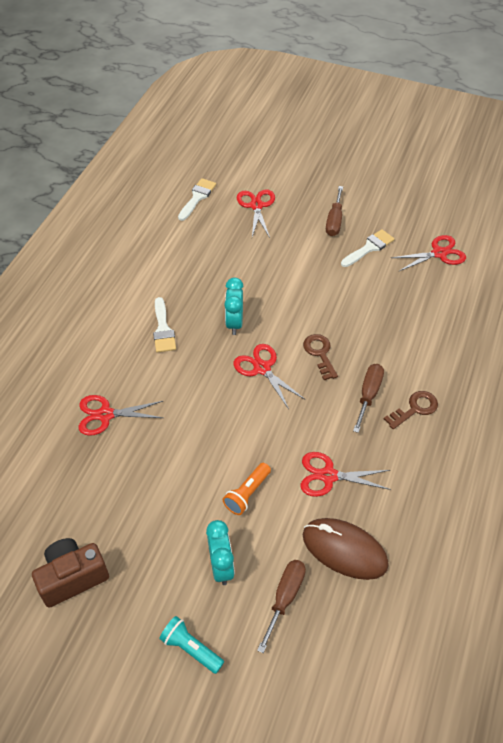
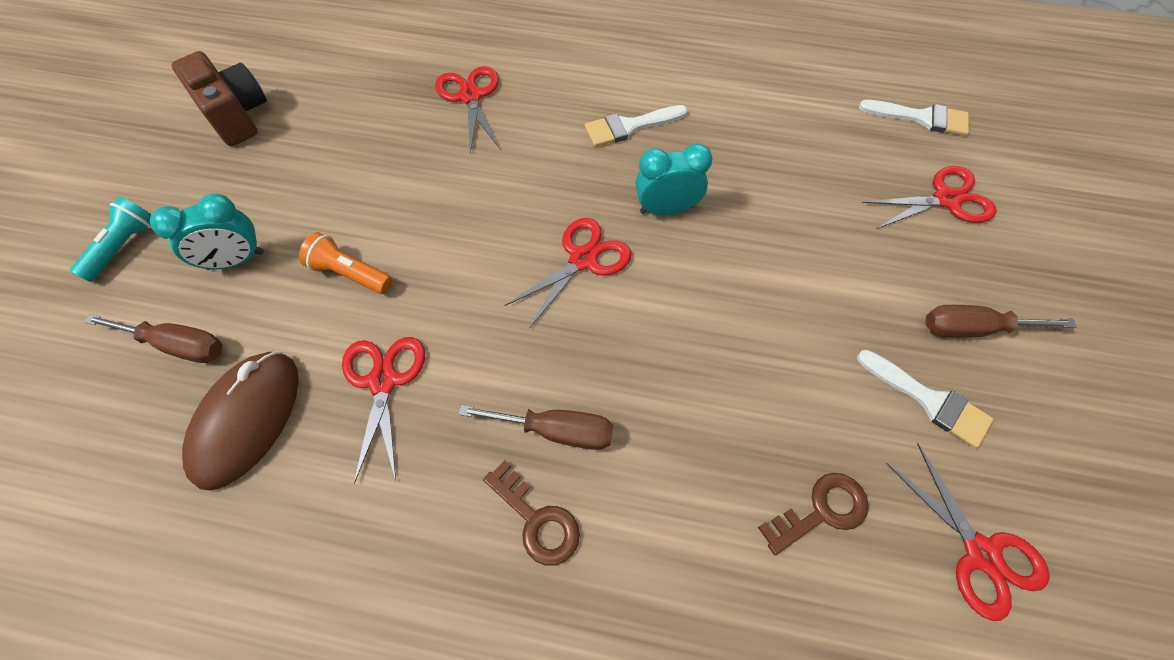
camera: 80 degrees right, 10 degrees up
brown key [303,334,338,380] -> brown key moved to [758,473,869,555]

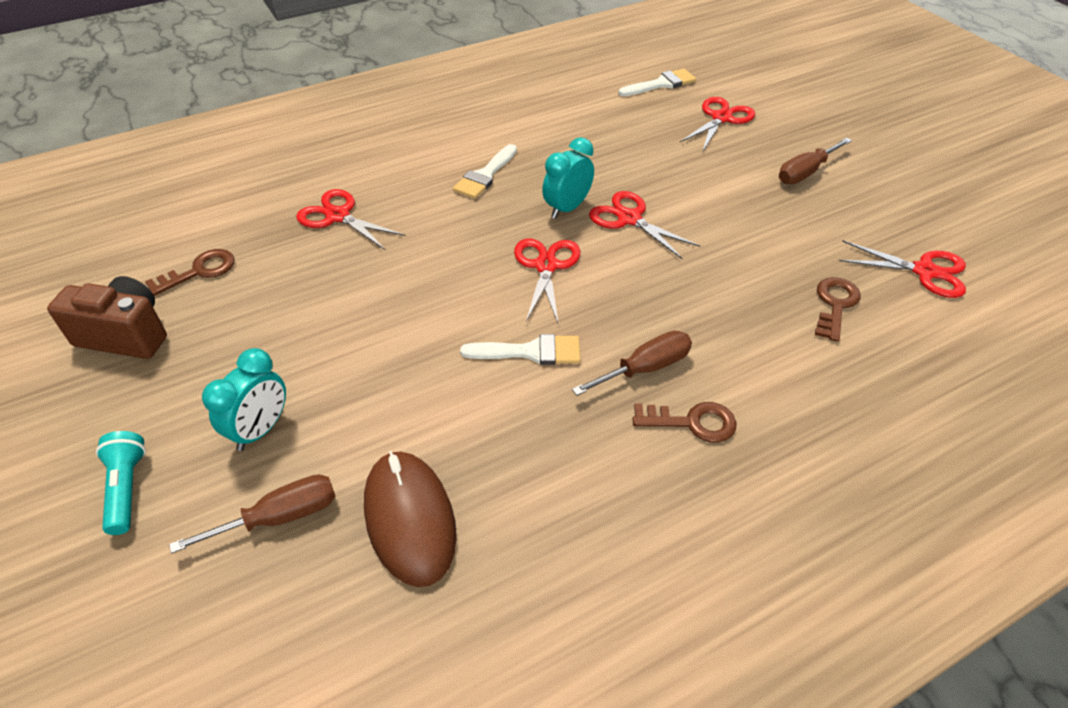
camera: 40 degrees left, 15 degrees down
orange flashlight [299,232,393,294] -> none
red scissors [342,337,425,484] -> red scissors moved to [589,191,701,260]
white brush [857,350,993,448] -> white brush moved to [460,334,580,365]
none -> brown key [145,249,235,296]

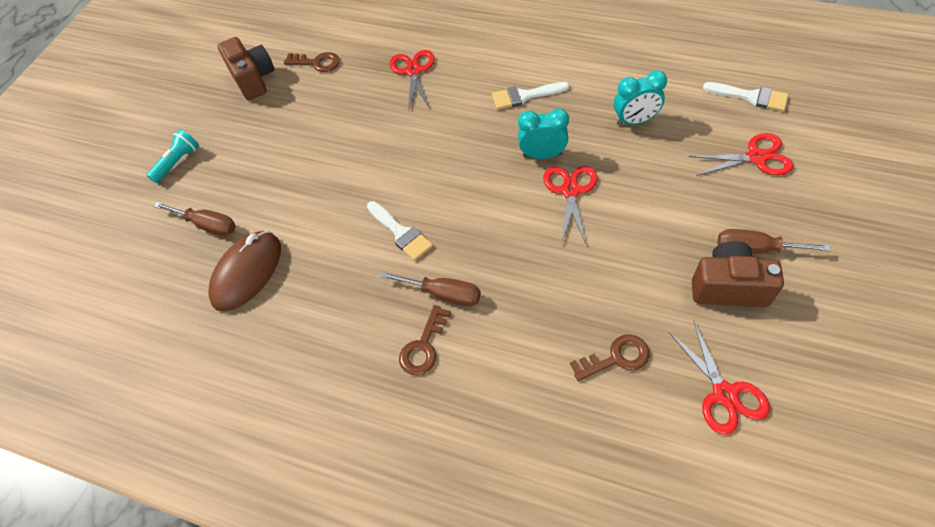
camera: 55 degrees right, 10 degrees up
turquoise clock [202,348,286,451] -> turquoise clock moved to [614,70,667,126]
red scissors [514,239,580,325] -> none
brown key [633,402,736,443] -> brown key turned 60 degrees clockwise [399,305,451,375]
none -> brown camera [692,241,784,307]

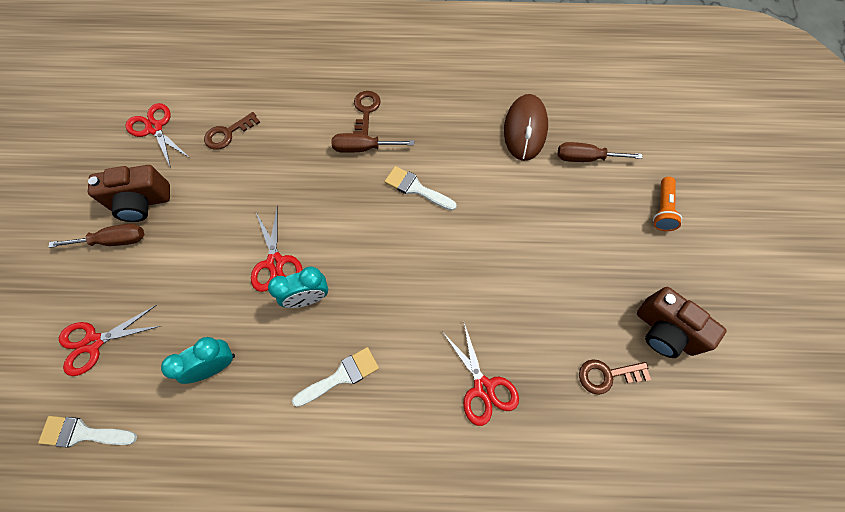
camera: 155 degrees right, 10 degrees up
turquoise flashlight [146,129,199,183] -> orange flashlight [653,177,682,231]

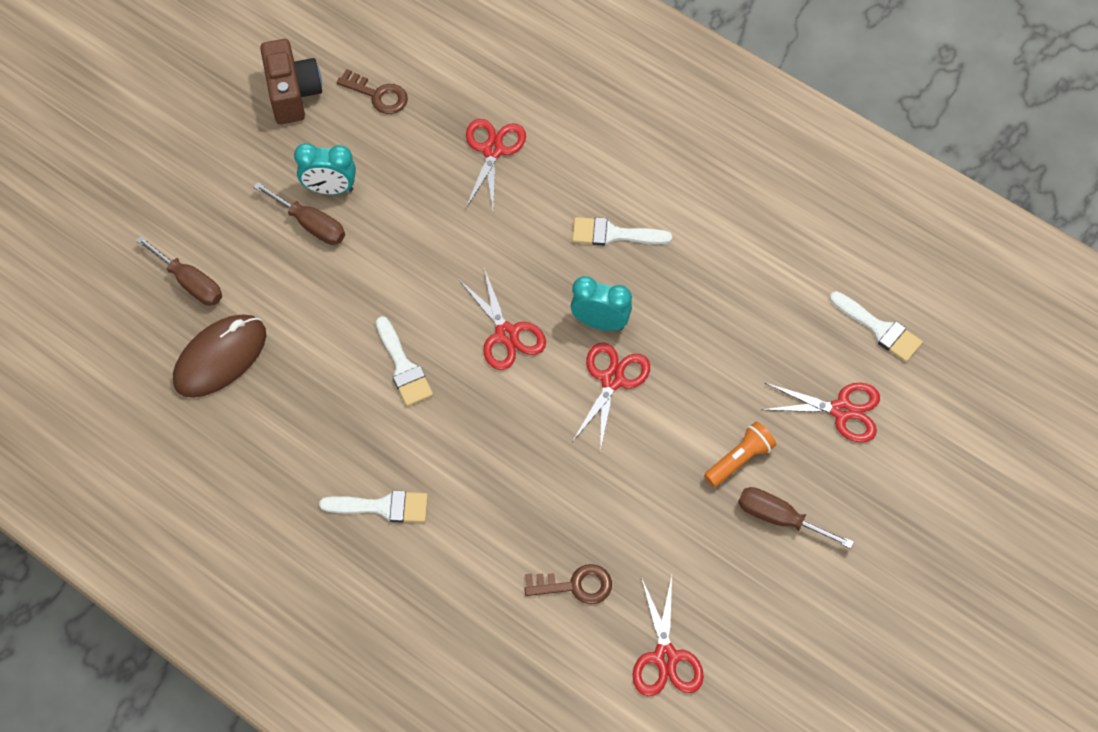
camera: 145 degrees left, 5 degrees down
brown camera [88,165,170,222] -> none
turquoise clock [161,337,235,384] -> turquoise clock moved to [294,143,356,195]
brown screwdriver [332,133,414,153] -> brown screwdriver moved to [253,182,345,245]
brown key [353,91,380,136] -> white brush [319,490,428,523]
orange flashlight [653,177,682,231] -> orange flashlight moved to [704,422,776,487]
none -> red scissors [459,268,546,370]

